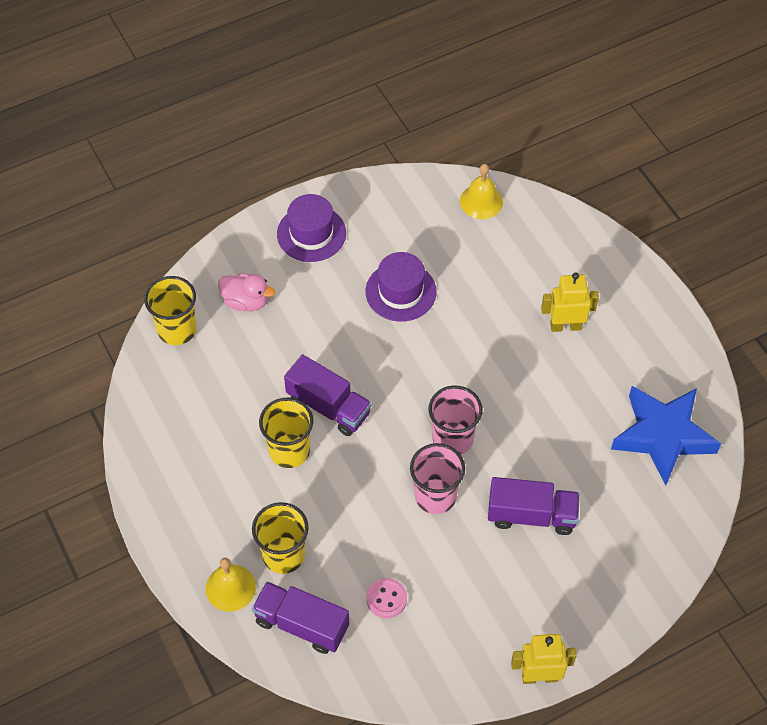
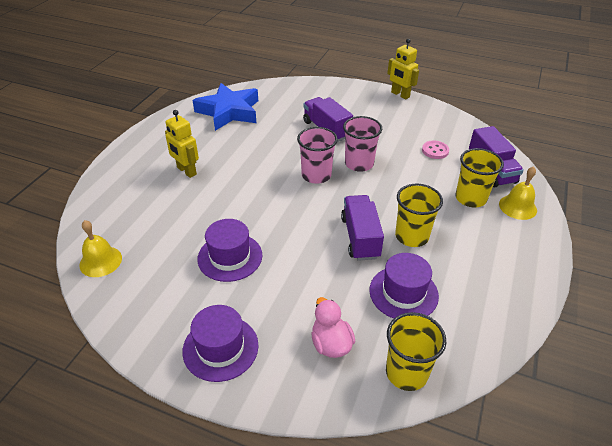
camera: 130 degrees left, 15 degrees down
none -> purple hat [369,253,439,319]

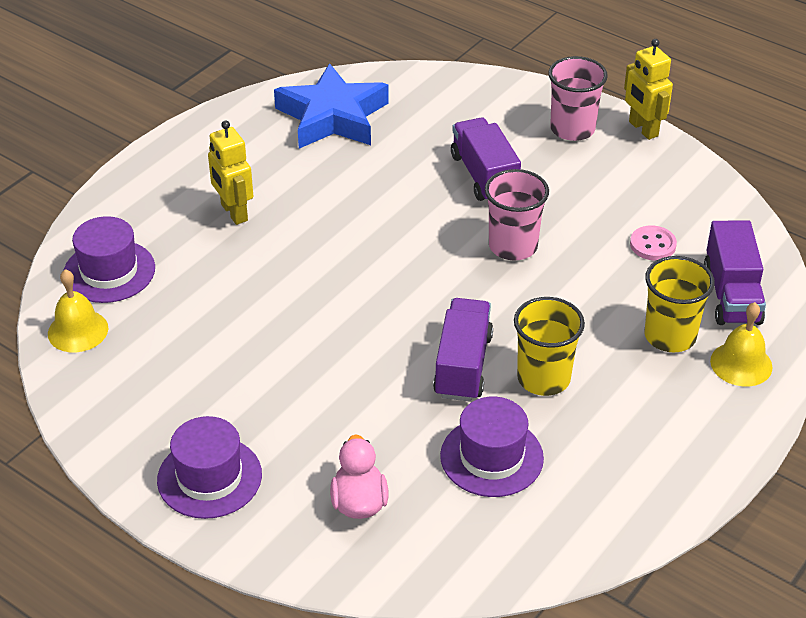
camera: 15 degrees right, 0 degrees up
purple hat [197,219,262,282] -> purple hat moved to [63,216,155,303]
pink cup [297,127,338,184] -> pink cup moved to [548,56,608,141]
yellow cup [386,312,446,391] -> none

